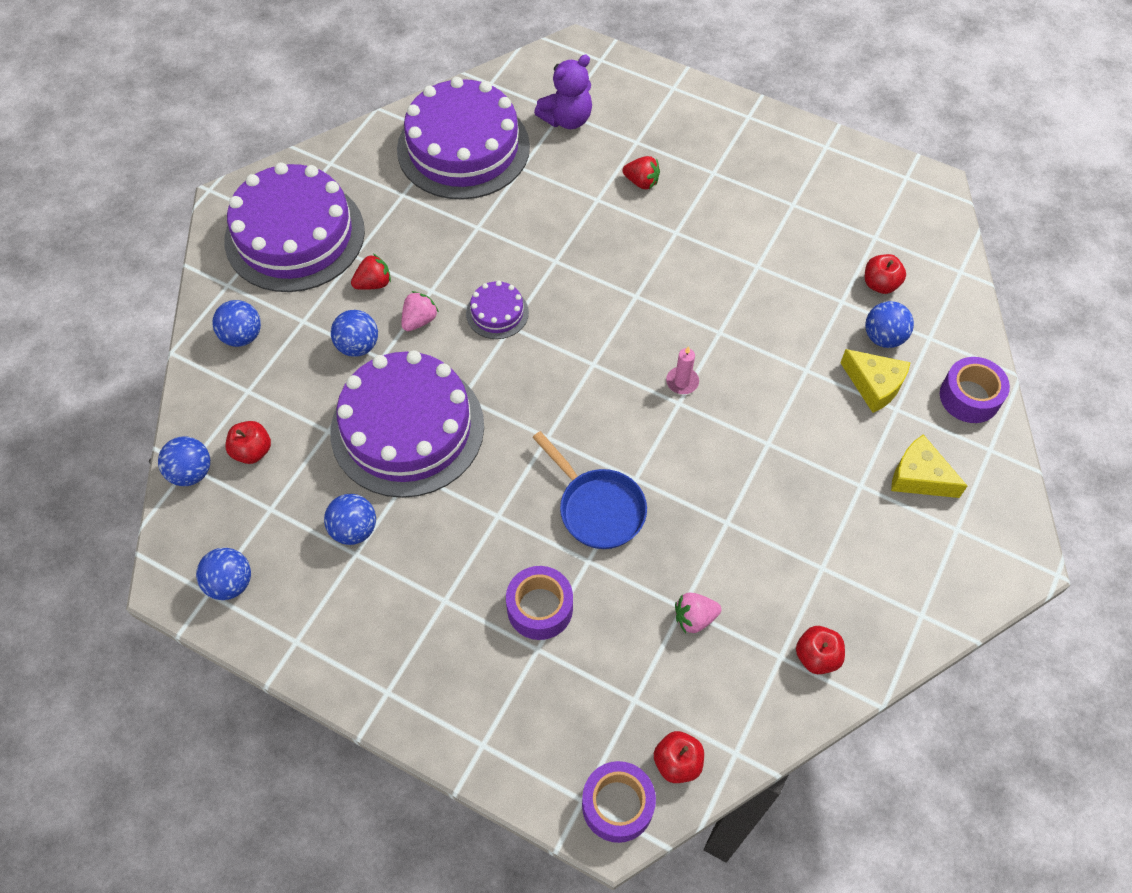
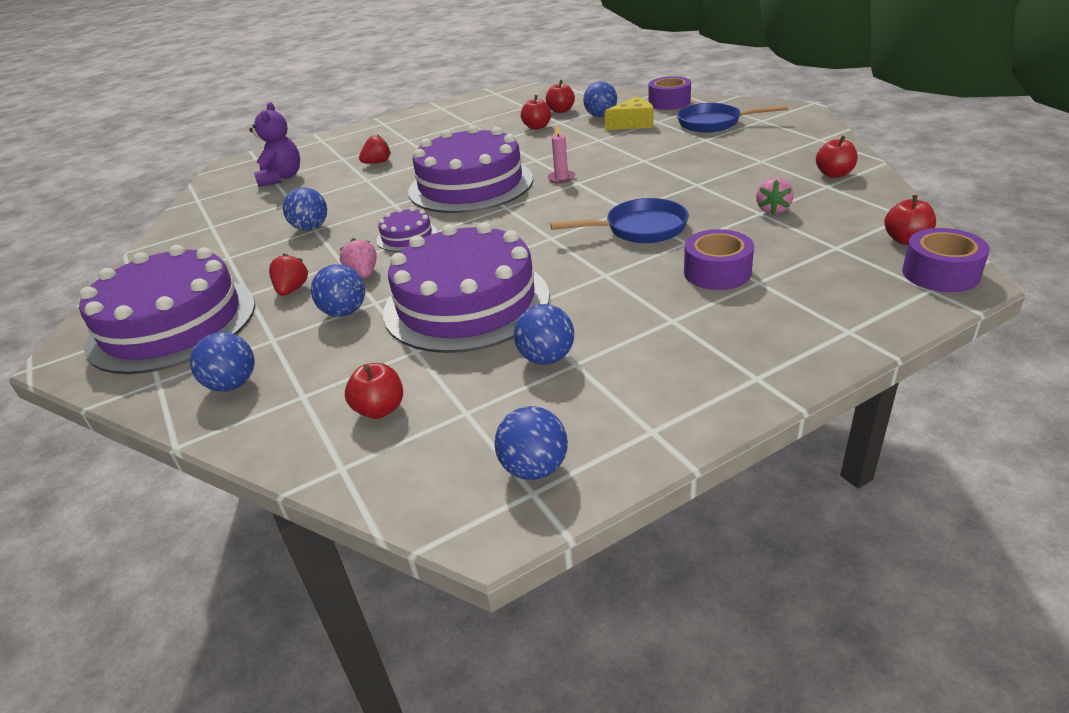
camera: 55 degrees left, 25 degrees down
blue ball [158,437,210,486] -> blue ball moved to [283,187,327,231]
purple cake [397,77,530,200] -> purple cake moved to [408,125,533,213]
yellow cheese [891,435,967,498] -> blue pan [677,103,788,133]
none -> red apple [521,95,551,130]

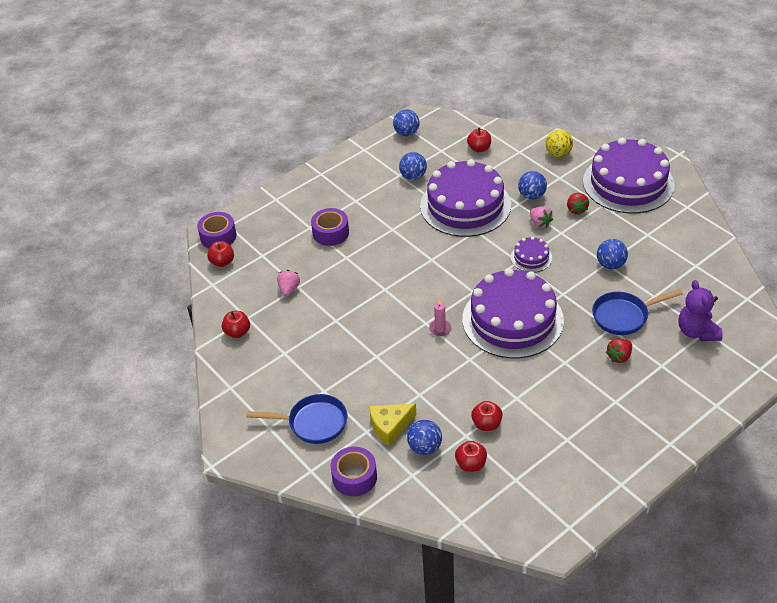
camera: 170 degrees right, 10 degrees up
blue ball [190,332,254,391] -> yellow ball [545,130,573,157]
blue pan [550,198,689,243] -> blue pan moved to [592,289,682,335]

